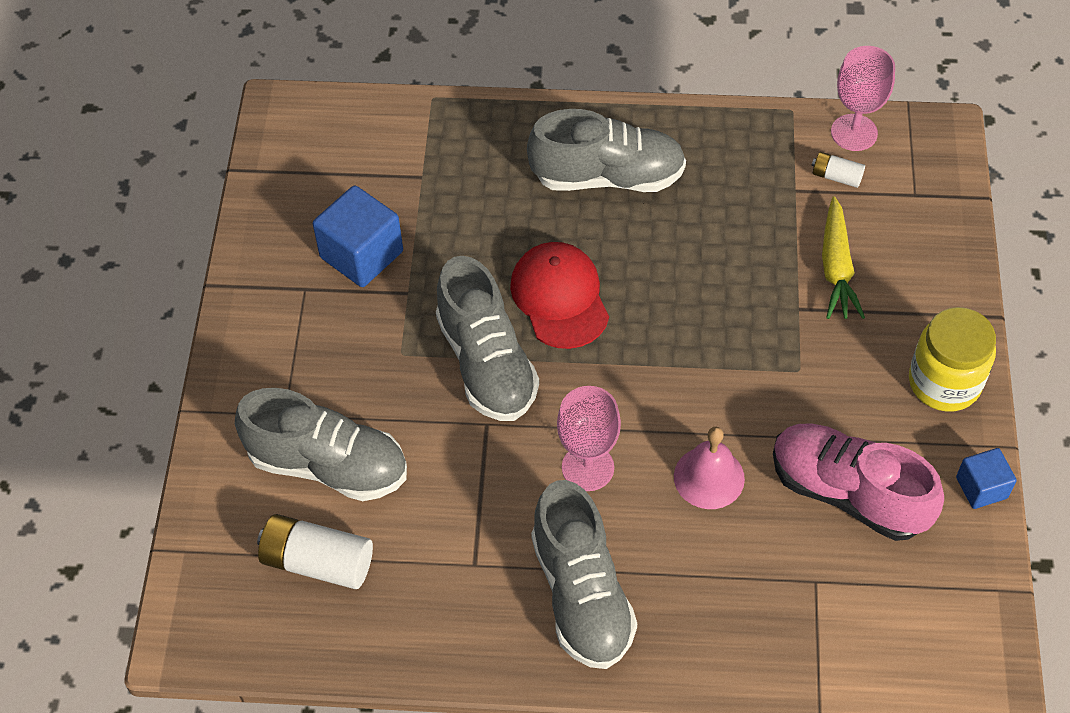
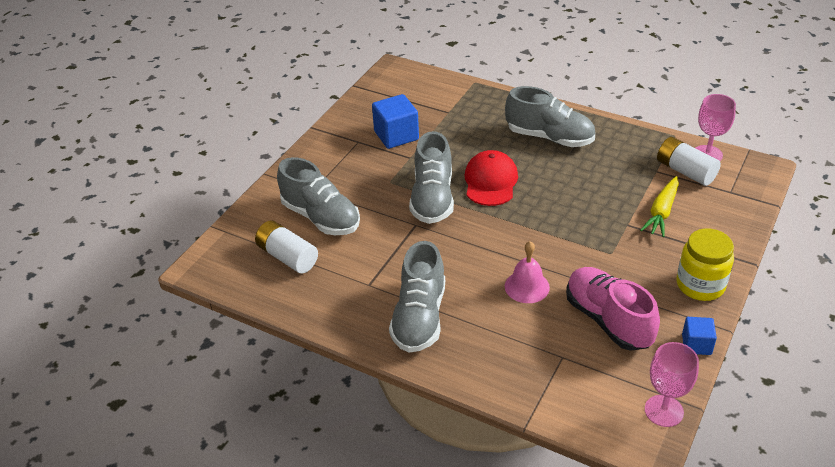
camera: 25 degrees right, 15 degrees down
pink goblet [557,386,621,491] -> pink goblet moved to [645,342,699,427]
white battery [812,152,865,188] -> white battery [657,137,721,186], size x1.89

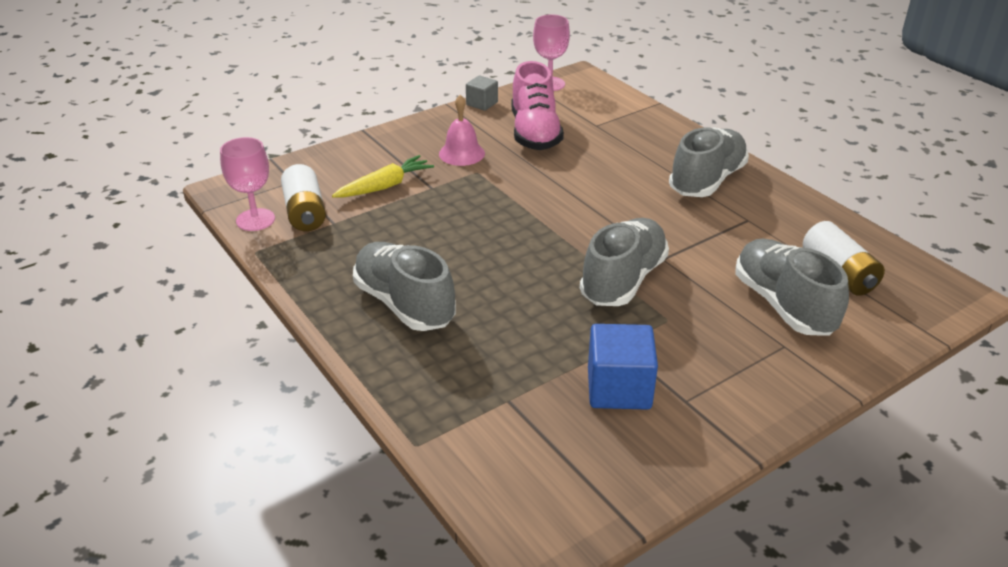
camera: 155 degrees left, 5 degrees down
red cap [465,150,518,206] -> none
pink bell [505,241,550,303] -> pink bell moved to [439,95,485,166]
yellow jar [677,228,734,301] -> none
blue cube [682,317,717,355] -> grey cube [466,75,498,111]

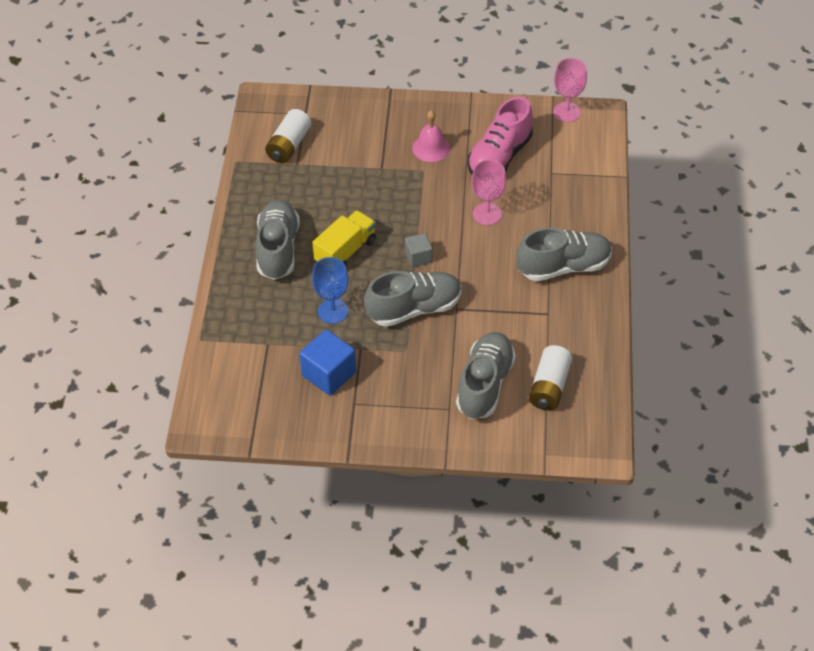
camera: 40 degrees right, 15 degrees up
pink goblet [220,137,275,231] -> pink goblet moved to [472,160,506,225]
yellow carrot [332,155,434,198] -> none
grey cube [466,75,498,111] -> grey cube moved to [405,233,433,267]
none -> yellow truck [312,210,376,266]
none -> blue goblet [312,257,349,324]

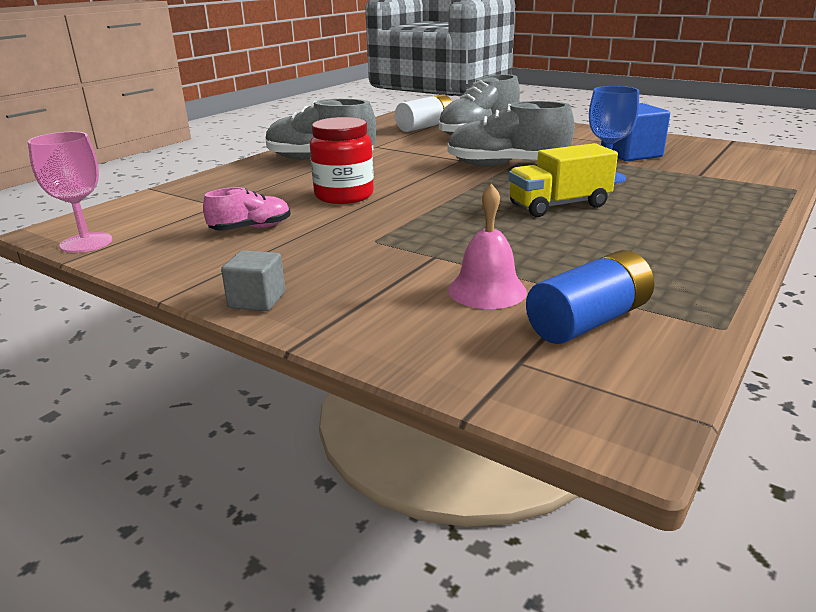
camera: 150 degrees left, 25 degrees down
grey shoe [255,200,300,280] -> none
white battery [265,109,311,163] -> blue battery [526,250,655,344]
grey cube [405,233,433,267] -> grey cube moved to [221,250,285,311]
pink bell [412,110,450,162] -> pink bell moved to [448,184,527,309]
pink shoe [467,97,533,175] -> pink shoe [203,187,291,231], size x0.54
pink goblet [472,160,506,225] -> red jar [310,117,374,204]

